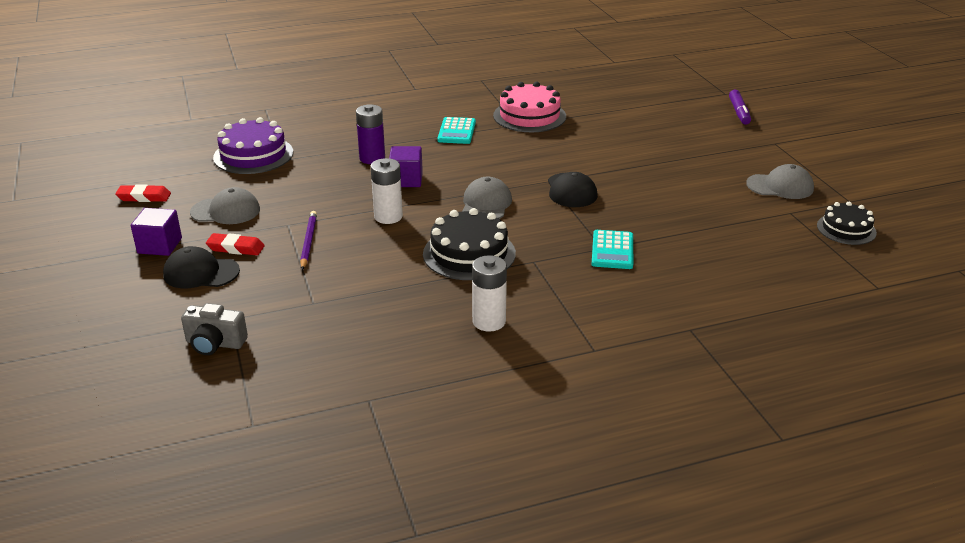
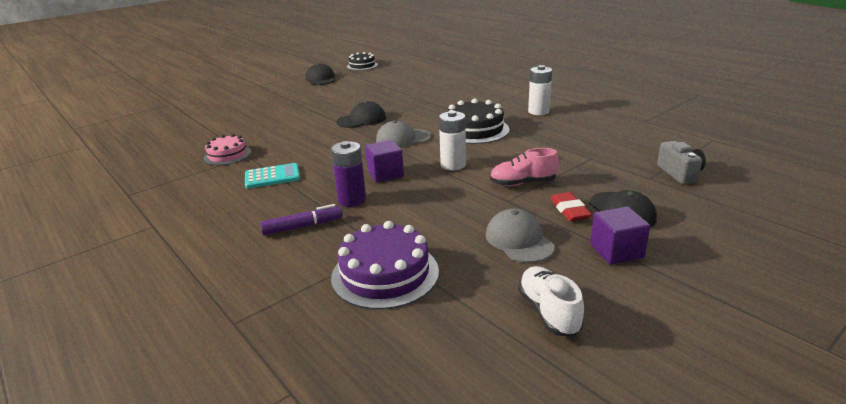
camera: 110 degrees left, 5 degrees down
red eraser [115,184,171,202] -> white shoe [518,266,584,337]
purple pencil [300,211,317,270] -> pink shoe [490,148,559,186]
pink cake [493,82,566,132] -> pink cake [204,134,251,165], size x0.64
turquoise calculator [591,230,633,269] -> none
purple marker [729,90,751,125] -> purple marker moved to [260,204,343,236]
grey cap [746,164,814,199] -> black cap [306,63,336,85]

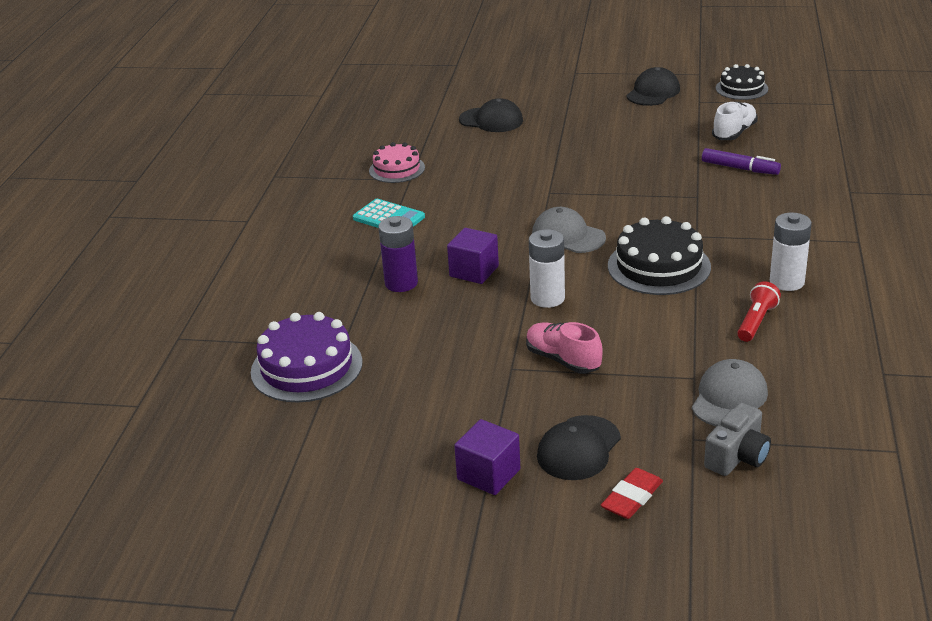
camera: 50 degrees right, 5 degrees up
purple marker [260,204,343,236] -> purple marker moved to [702,148,781,175]
black cap [336,101,386,128] -> black cap moved to [459,98,523,132]
grey cap [486,209,555,263] -> grey cap moved to [692,359,768,426]
white shoe [518,266,584,337] -> white shoe moved to [712,101,758,140]
red eraser [550,192,592,221] -> red eraser moved to [601,468,663,519]
none -> red flashlight [737,281,781,342]

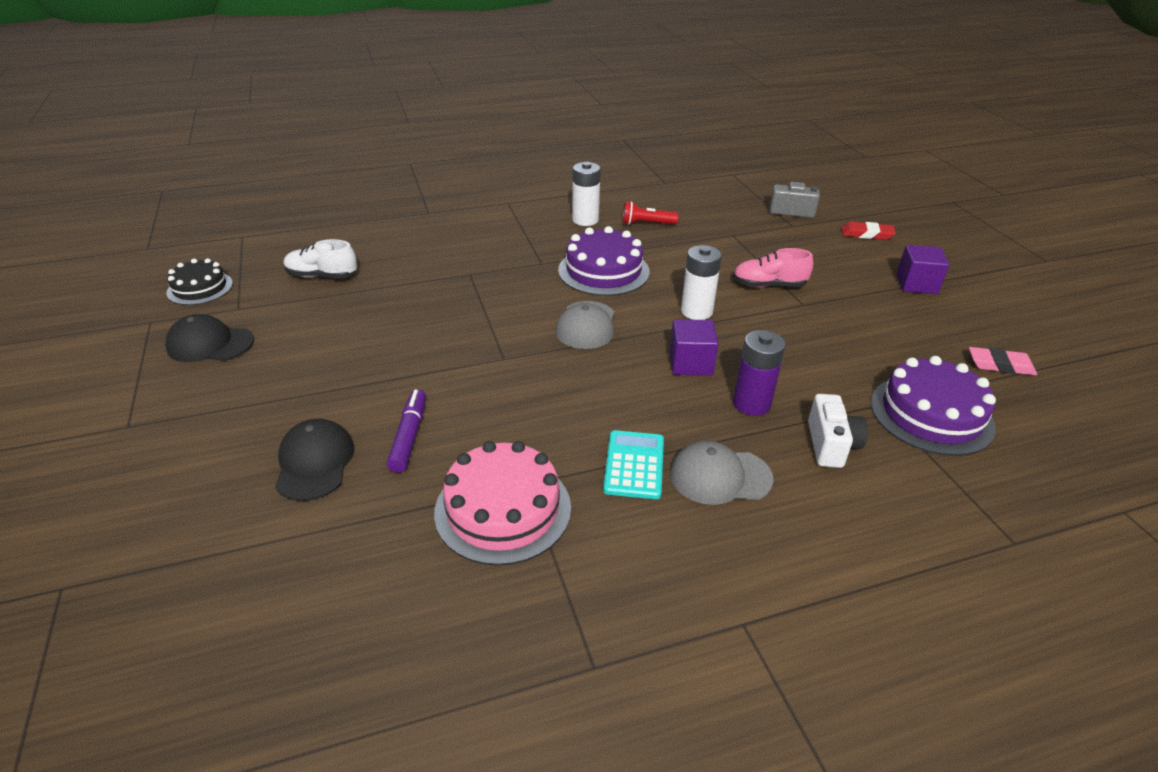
camera: 120 degrees left, 5 degrees up
pink cake [369,142,425,183] -> pink cake [434,441,571,565], size x1.57
pink shoe [526,322,602,374] -> pink shoe turned 75 degrees clockwise [733,248,813,287]
black cap [537,415,621,480] -> none
black cake [608,216,711,295] -> purple cake [558,226,650,296]
grey cap [692,359,768,426] -> grey cap moved to [670,440,774,505]
purple marker [702,148,781,175] -> purple marker moved to [387,389,426,473]
none -> white camera [808,394,868,468]
none -> pink eraser [969,347,1037,375]

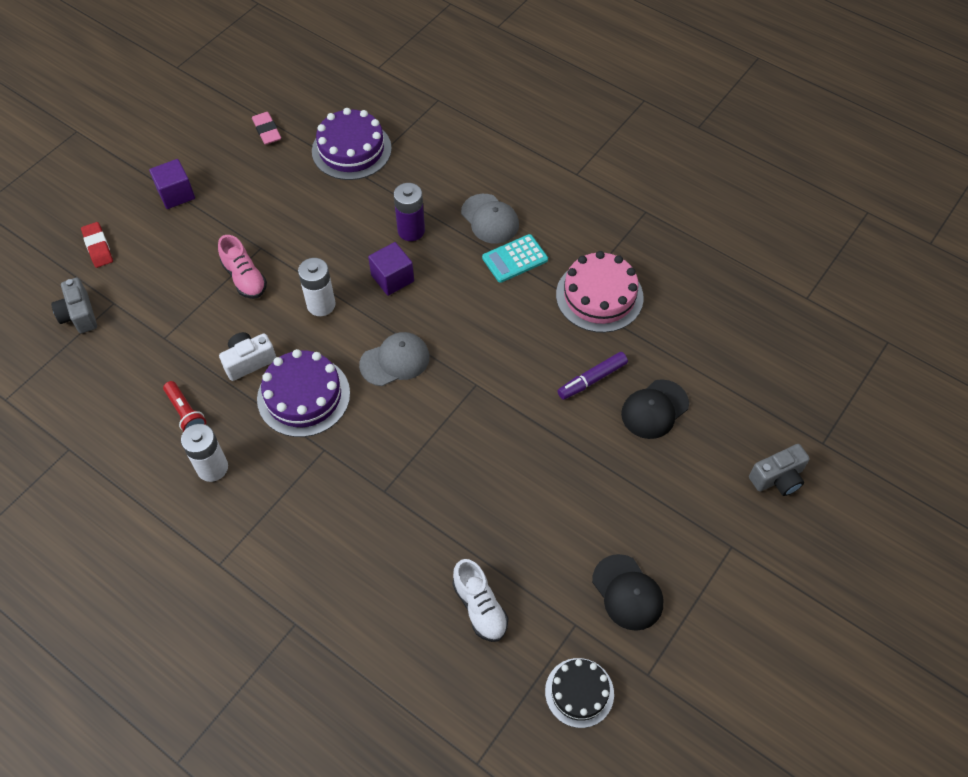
camera: 125 degrees left, 20 degrees up
white camera [808,394,868,468] -> white camera moved to [219,332,276,381]
none -> grey camera [749,444,810,496]

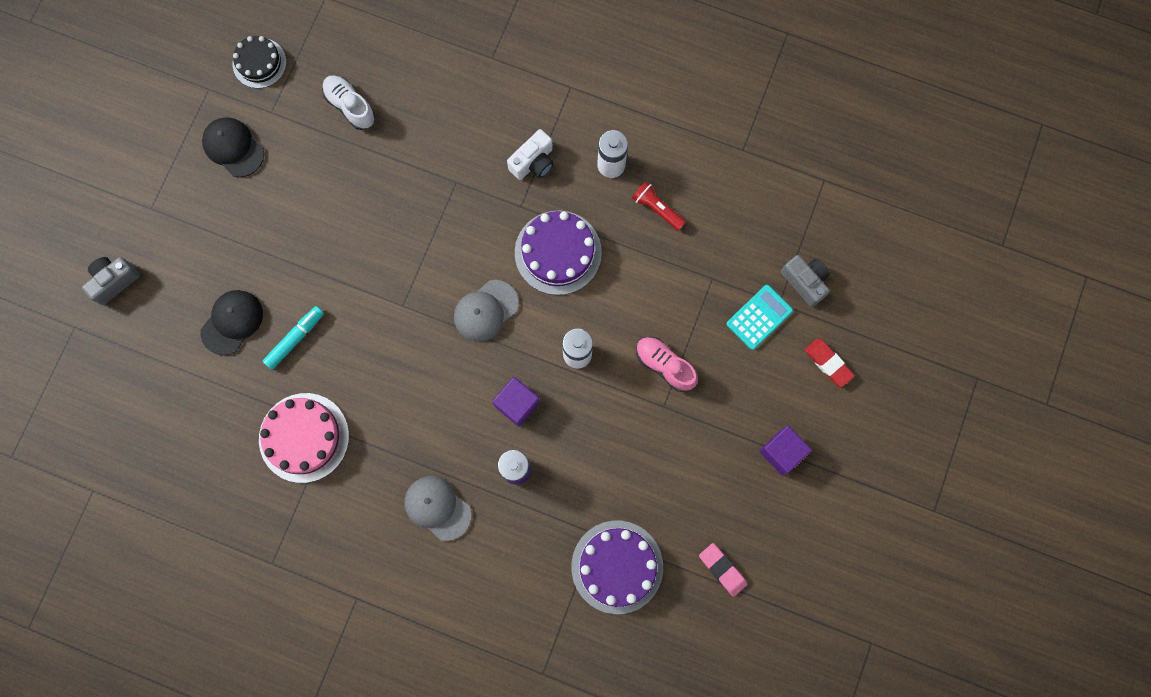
camera: 165 degrees right, 20 degrees up
white camera [219,332,276,381] -> white camera moved to [507,129,554,180]
turquoise calculator [482,234,548,283] -> turquoise calculator moved to [727,285,793,350]
purple marker [558,352,628,400] -> turquoise marker [262,306,324,370]

